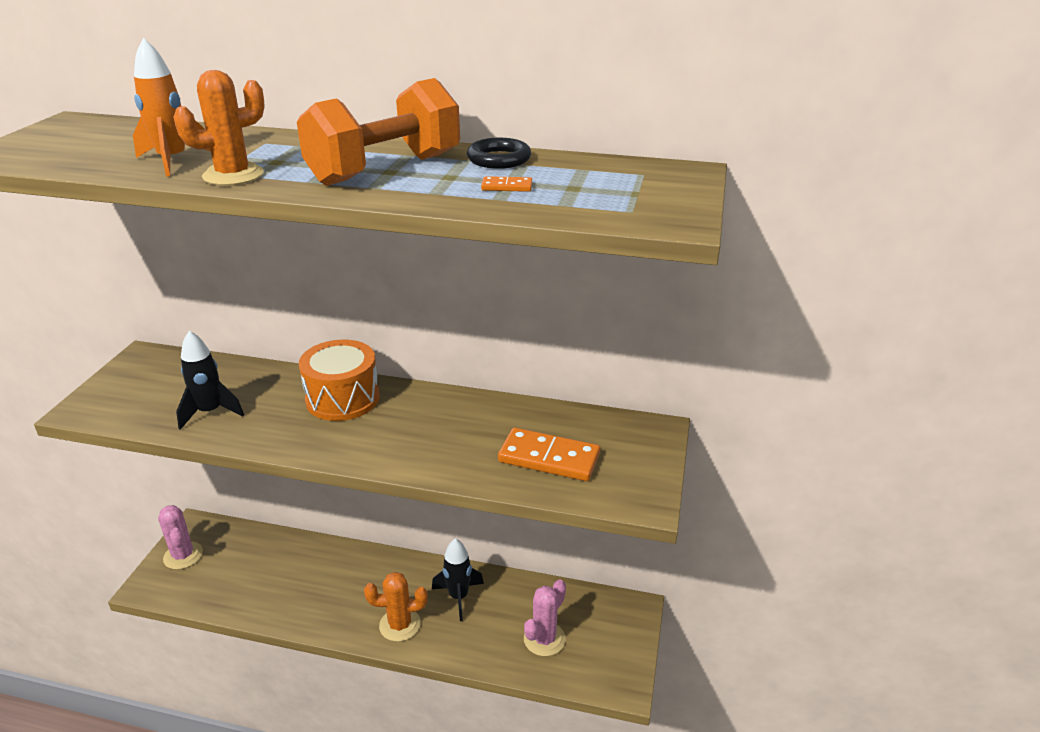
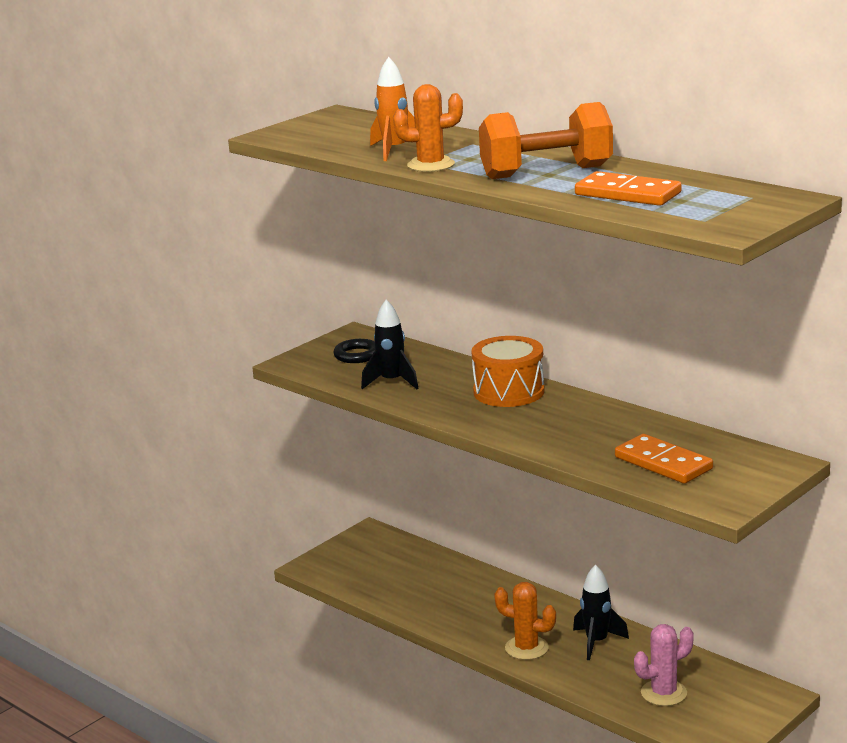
camera: 30 degrees right, 10 degrees down
pink cactus [158,505,203,570] -> none
black ring [467,138,531,169] -> black ring moved to [333,339,375,363]
orange domino [481,176,532,192] -> orange domino [575,171,682,206], size x2.32

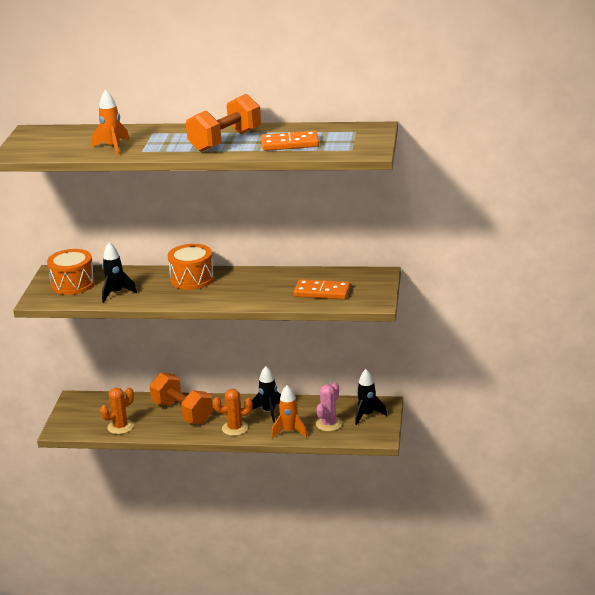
camera: 35 degrees left, 5 degrees up
black ring [333,339,375,363] -> orange drum [47,249,95,295]
orange cactus [393,84,463,172] -> orange cactus moved to [100,387,134,434]
none -> orange dumbbell [149,373,213,424]
none -> orange rocket [272,385,307,438]
none -> black rocket [355,369,387,425]

